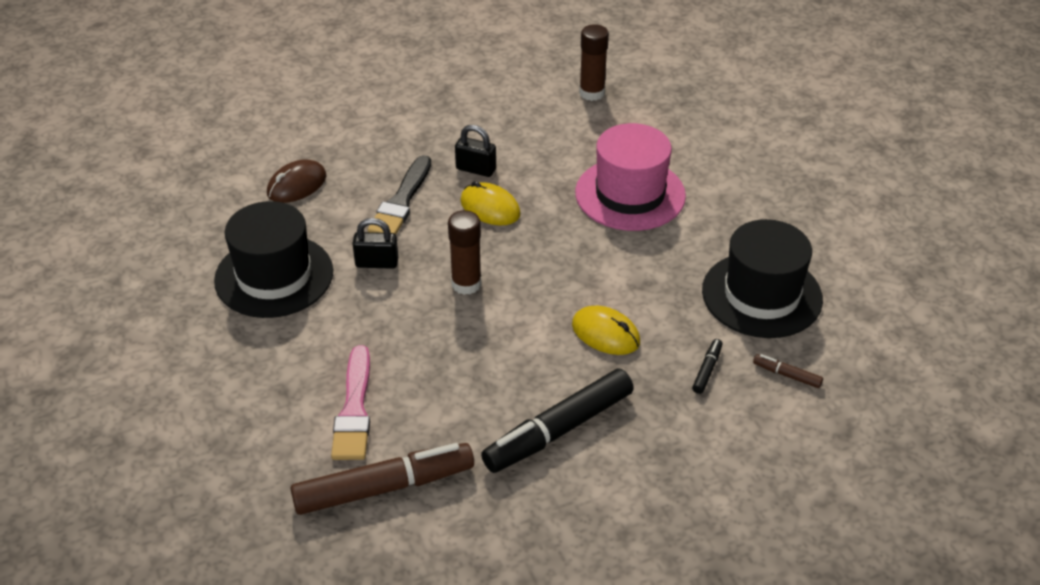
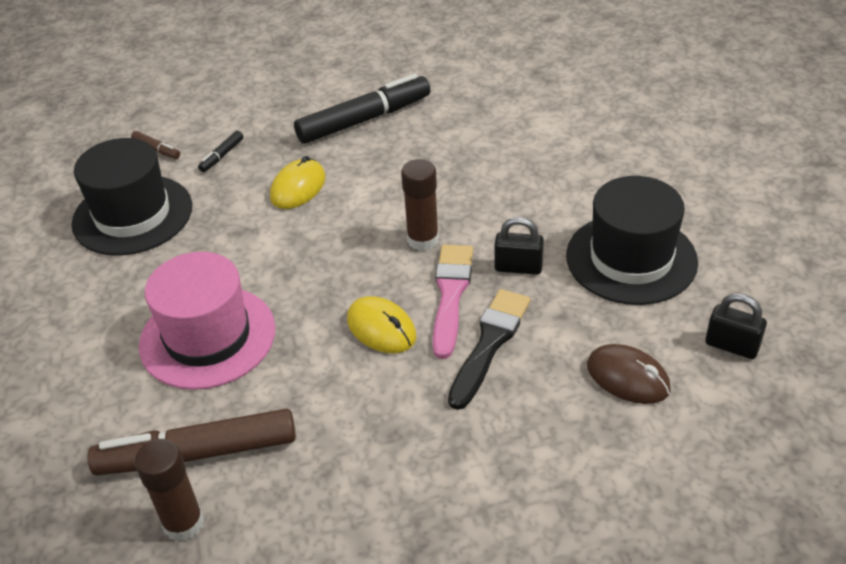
camera: 170 degrees left, 0 degrees up
brown mouse [267,159,327,203] -> brown mouse turned 75 degrees clockwise [587,344,671,404]
brown marker [291,443,474,515] -> brown marker moved to [88,409,296,475]
pink brush [331,345,370,460] -> pink brush moved to [433,245,473,359]
black padlock [455,125,496,177] -> black padlock moved to [705,293,767,359]
yellow mouse [572,306,640,355] -> yellow mouse turned 75 degrees clockwise [270,156,326,209]

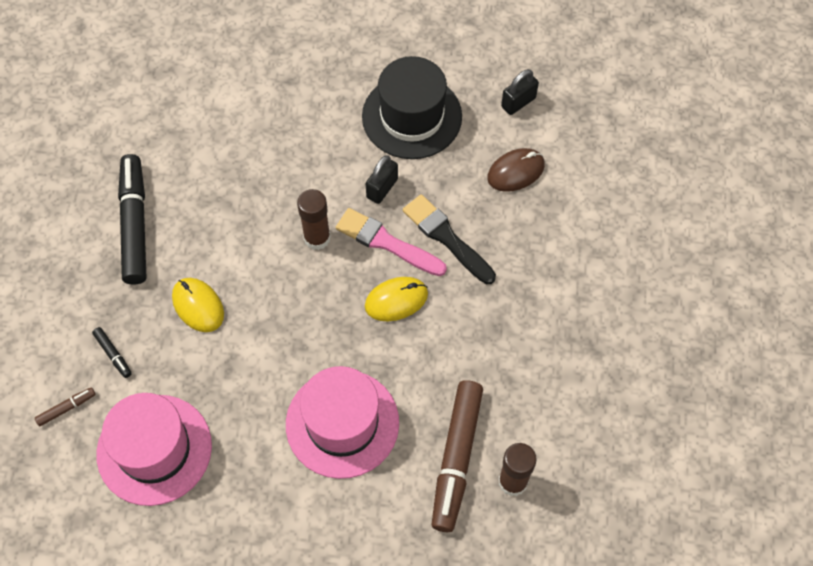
camera: 70 degrees left, 20 degrees up
black hat [71,138,192,255] -> pink hat [96,393,212,506]

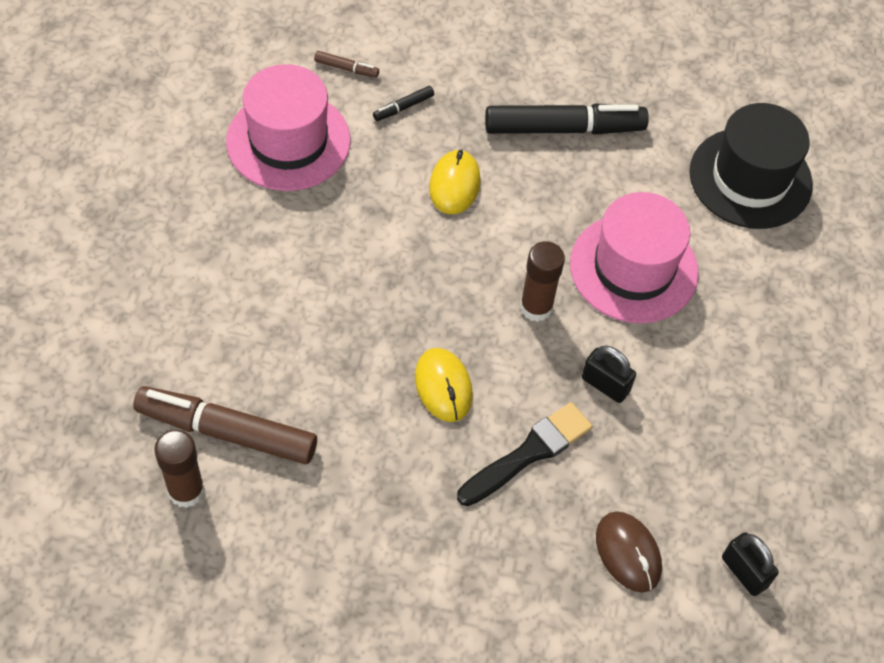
camera: 90 degrees right, 5 degrees down
brown marker [35,387,96,426] -> brown marker turned 45 degrees counterclockwise [314,51,379,78]
yellow mouse [172,278,224,332] -> yellow mouse turned 45 degrees counterclockwise [429,149,481,214]
pink hat [286,366,399,479] -> pink hat moved to [570,192,699,323]
pink brush [336,208,447,276] -> none
black hat [362,56,462,159] -> black hat moved to [690,103,813,229]

